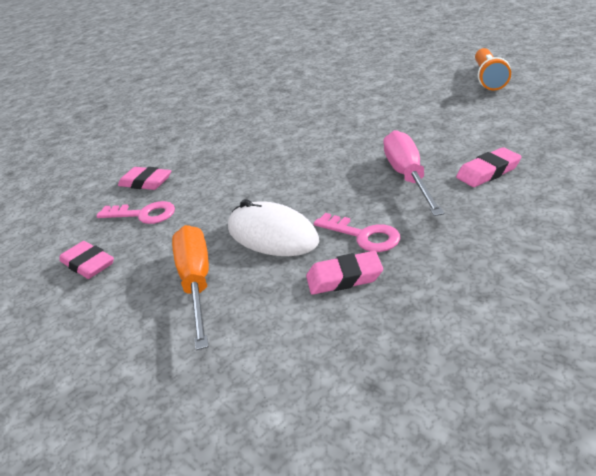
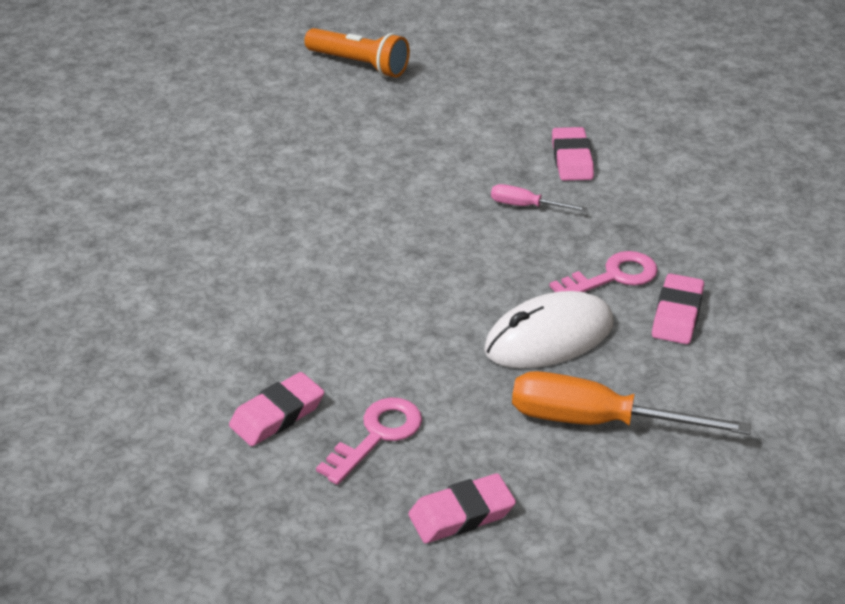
camera: 70 degrees left, 5 degrees up
pink screwdriver [383,130,444,216] -> pink screwdriver [491,184,587,212], size x0.50

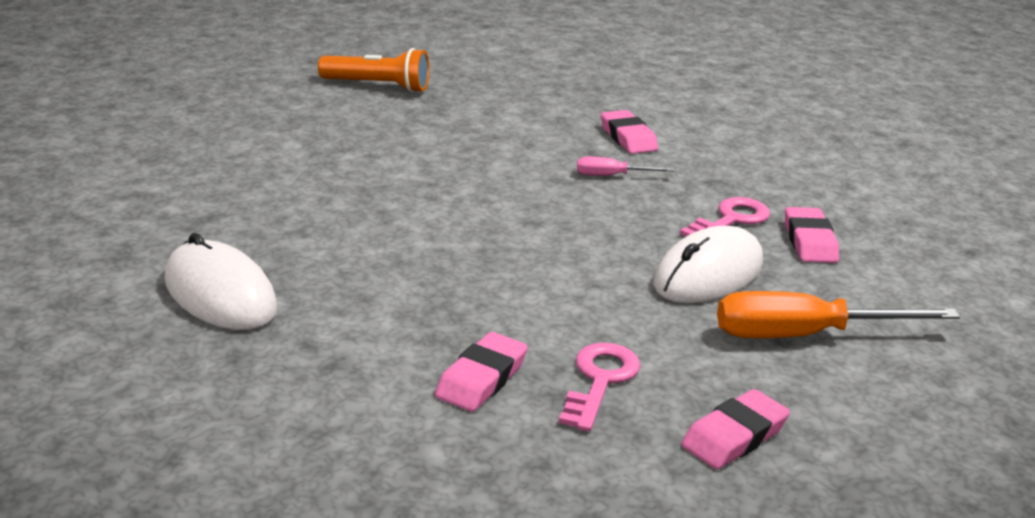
camera: 20 degrees left, 10 degrees down
none -> white mouse [165,233,277,330]

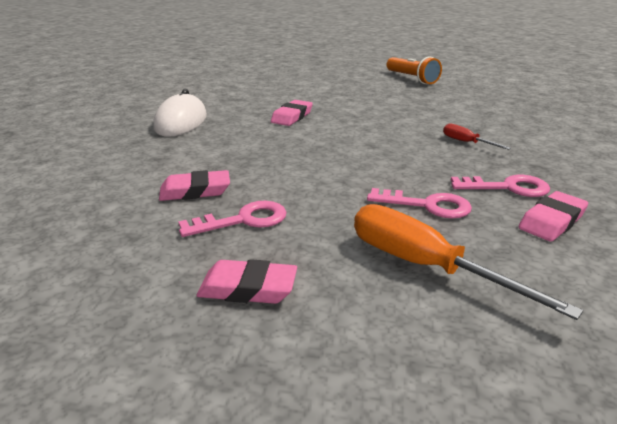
camera: 50 degrees right, 0 degrees up
pink screwdriver [577,157,675,176] -> red screwdriver [443,123,511,150]
pink eraser [601,110,658,154] -> pink eraser moved to [271,100,313,126]
white mouse [653,226,763,304] -> pink key [367,188,472,218]

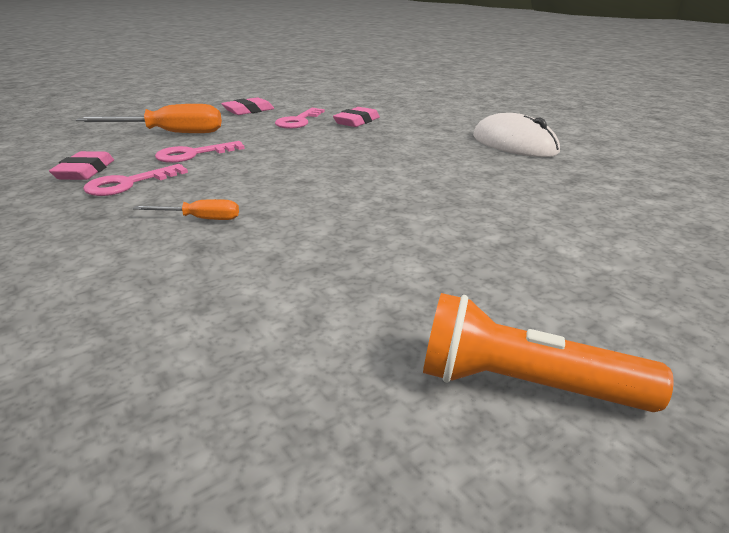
camera: 135 degrees right, 0 degrees up
pink eraser [271,100,313,126] -> none
red screwdriver [443,123,511,150] -> orange screwdriver [133,199,239,220]

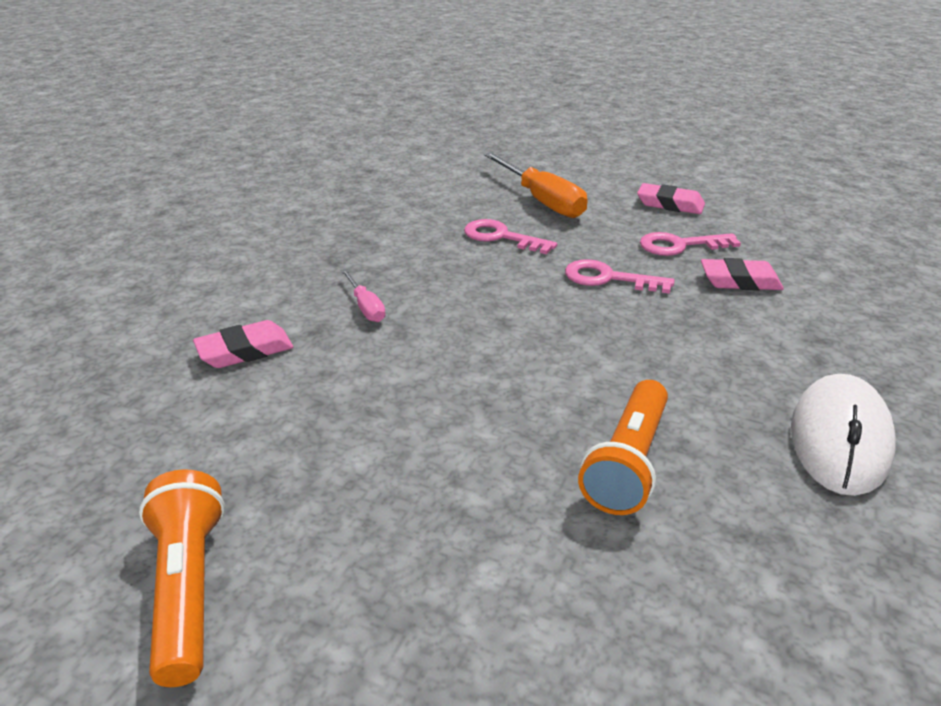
camera: 60 degrees right, 5 degrees up
pink eraser [49,151,114,180] -> pink eraser moved to [193,320,293,368]
pink key [83,164,188,196] -> pink key moved to [565,259,674,294]
orange screwdriver [133,199,239,220] -> pink screwdriver [341,269,386,322]
none -> orange flashlight [578,380,668,515]

